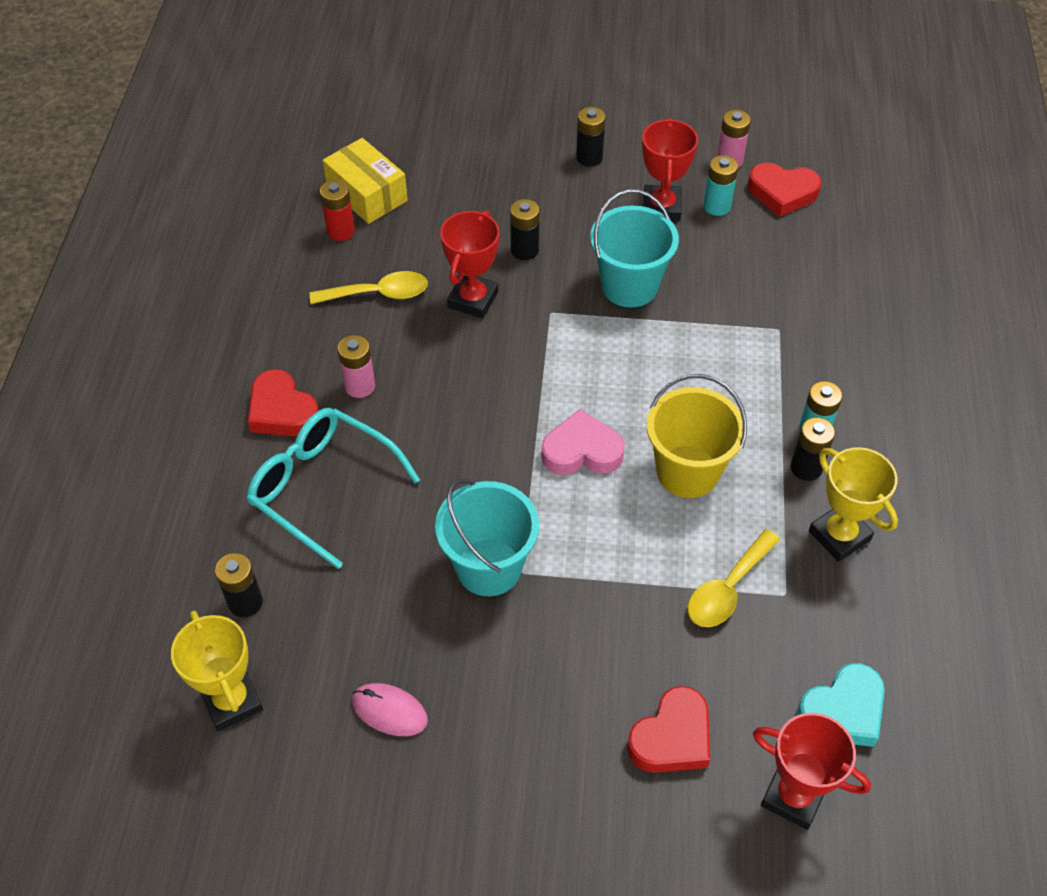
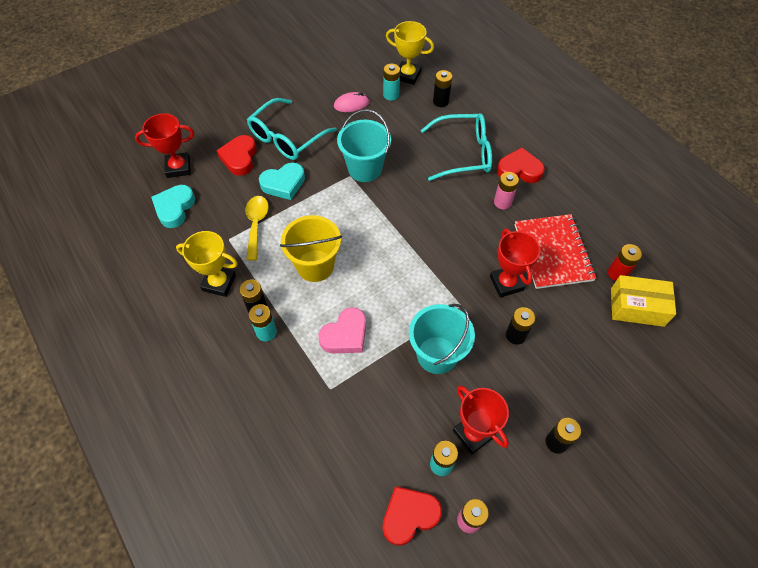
camera: 140 degrees right, 5 degrees up
yellow spoon [310,271,428,304] -> red notebook [515,214,597,289]
pink heart [541,409,625,475] -> pink heart moved to [318,307,366,353]
none -> turquoise glasses [247,98,337,160]
none -> turquoise heart [259,162,305,200]
none -> turquoise battery [383,64,400,101]

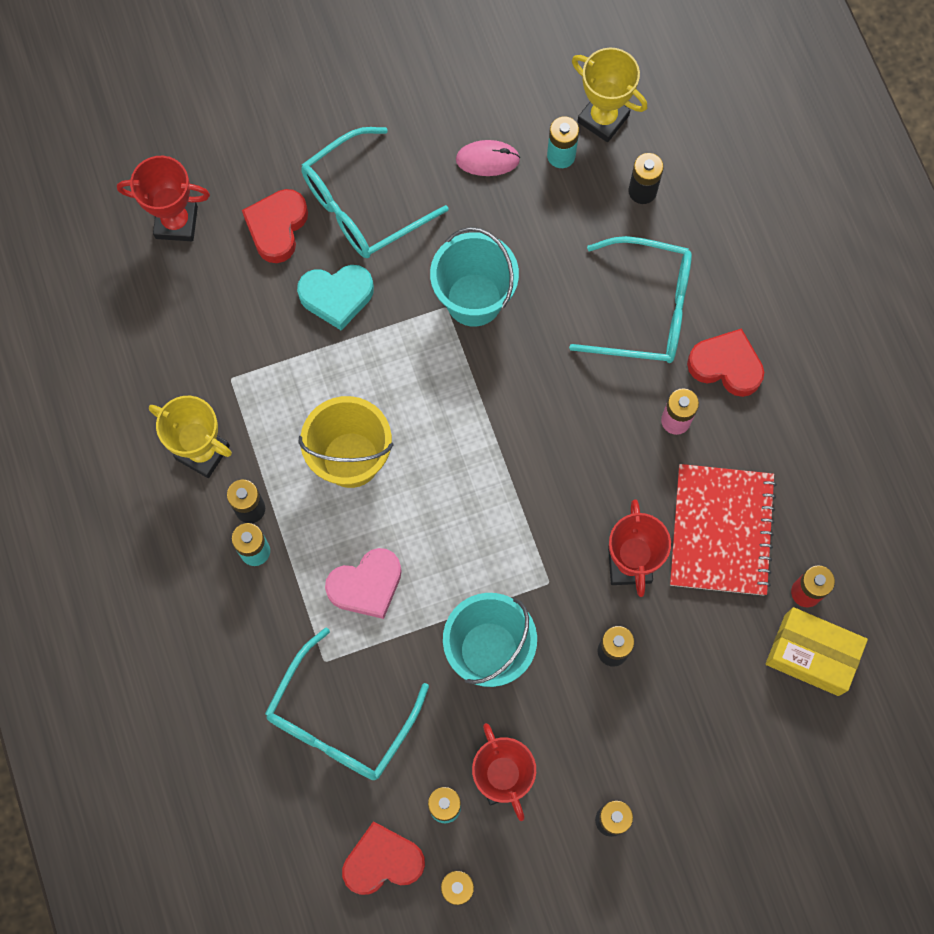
camera: 15 degrees right, 15 degrees up
turquoise heart [151,185,195,228] -> none
yellow spoon [246,196,269,261] -> none
none -> turquoise glasses [265,627,429,780]

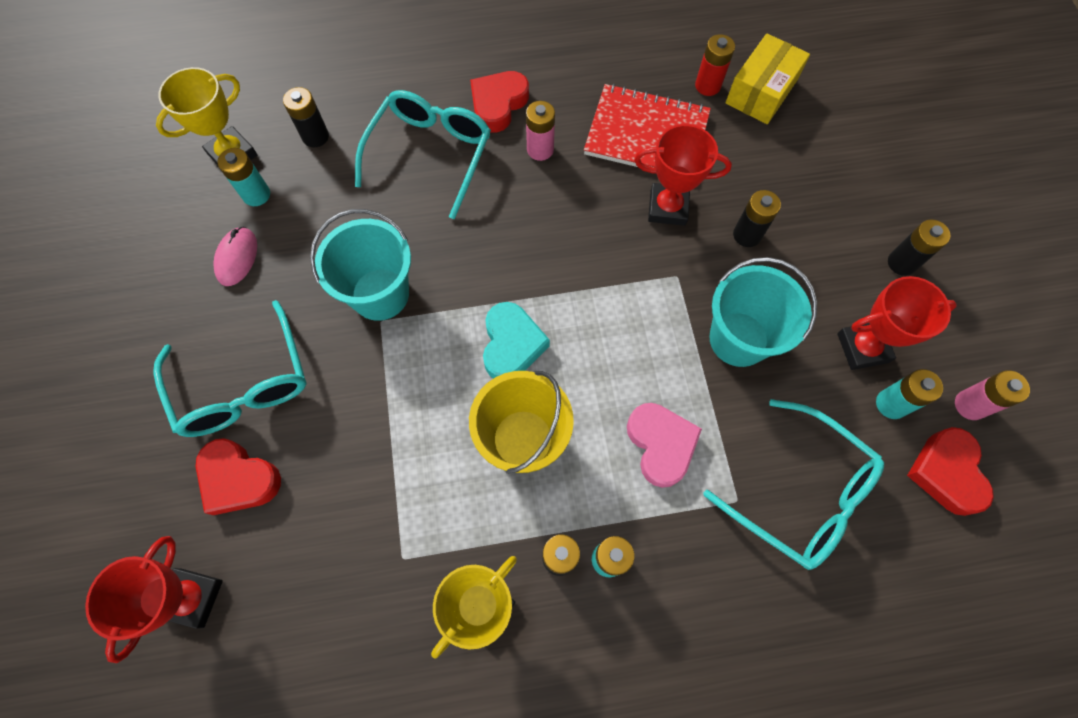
camera: 80 degrees left, 5 degrees down
turquoise heart [297,265,374,331] -> turquoise heart moved to [483,302,550,379]

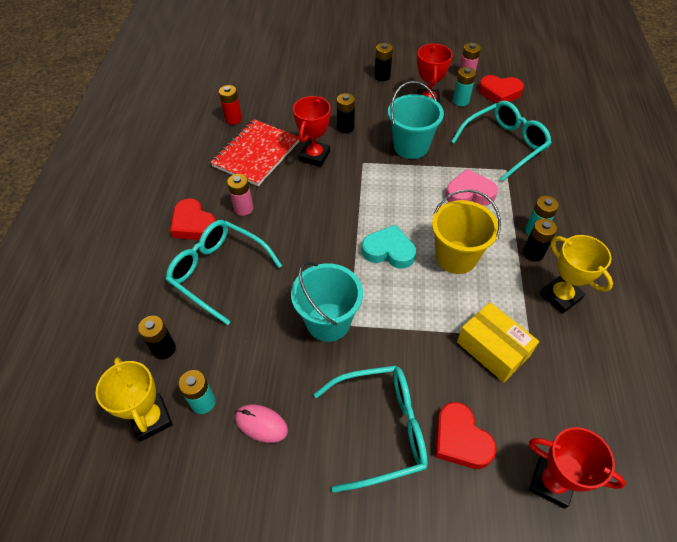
camera: 75 degrees left, 15 degrees down
red heart [196,438,281,515] -> red heart turned 105 degrees clockwise [435,402,497,469]
yellow box [725,33,810,124] -> yellow box moved to [457,302,539,382]

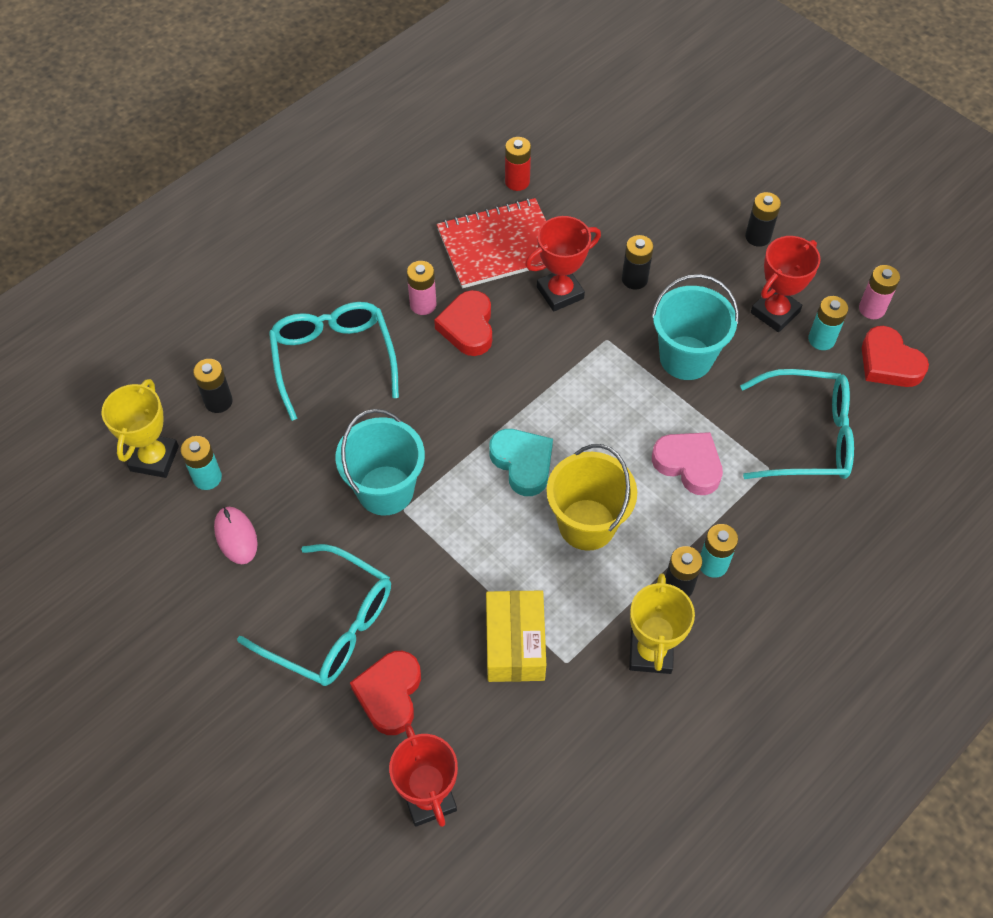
camera: 40 degrees right, 5 degrees up
red heart [170,198,216,240] -> red heart moved to [434,290,492,356]

